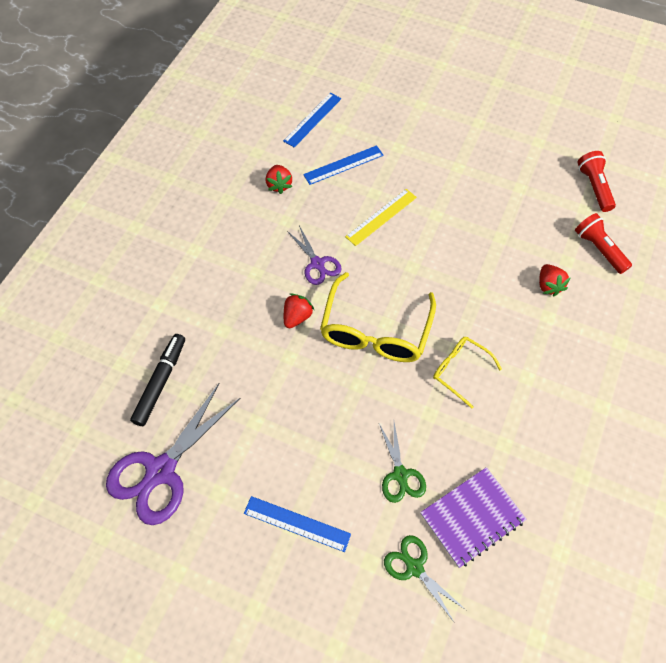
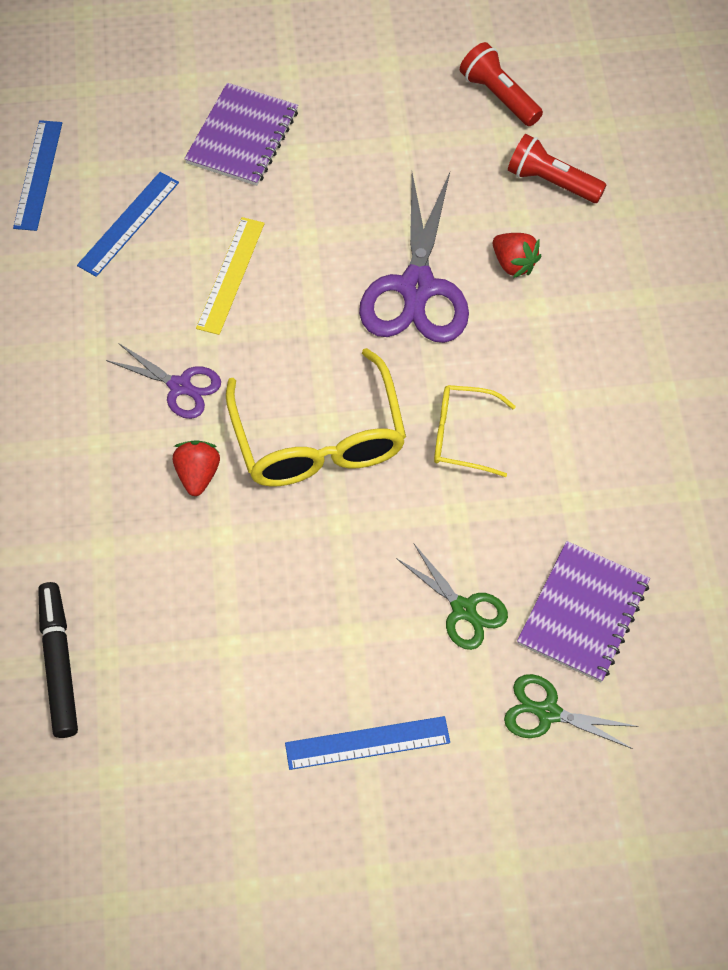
camera: 30 degrees left, 0 degrees up
purple scissors [106,384,240,525] -> purple scissors moved to [359,173,469,343]
red strawberry [266,165,292,194] -> none
none -> purple notebook [184,83,298,186]

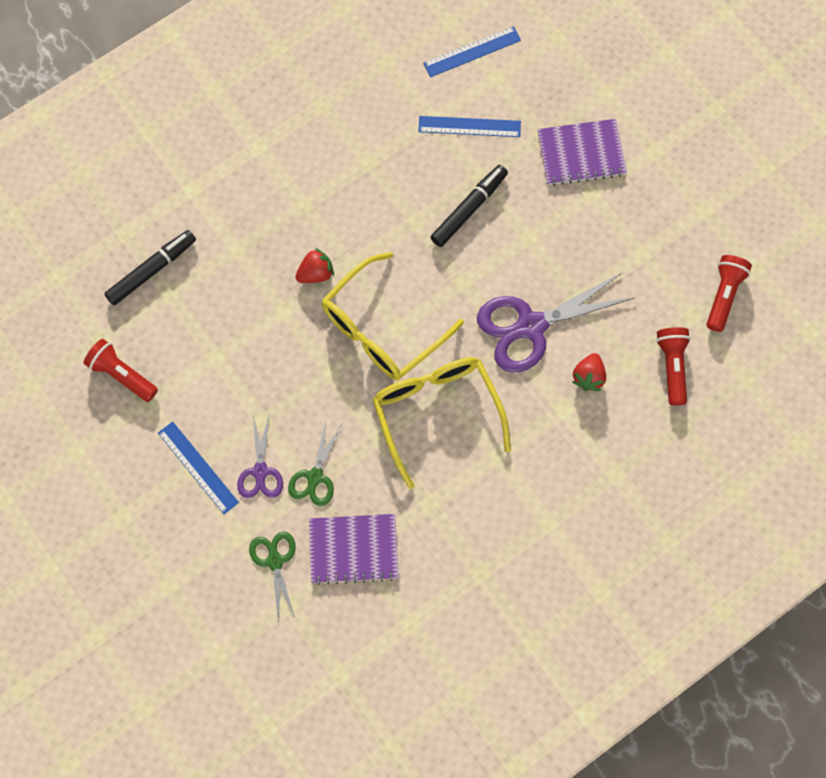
camera: 60 degrees right, 10 degrees up
purple scissors [106,343,221,419] -> purple scissors moved to [237,413,283,498]
yellow ruler [196,217,265,335] -> black marker [431,165,508,247]
yellow glasses [434,385,516,477] -> yellow glasses [373,357,511,489], size x1.81
none -> red flashlight [83,339,158,402]

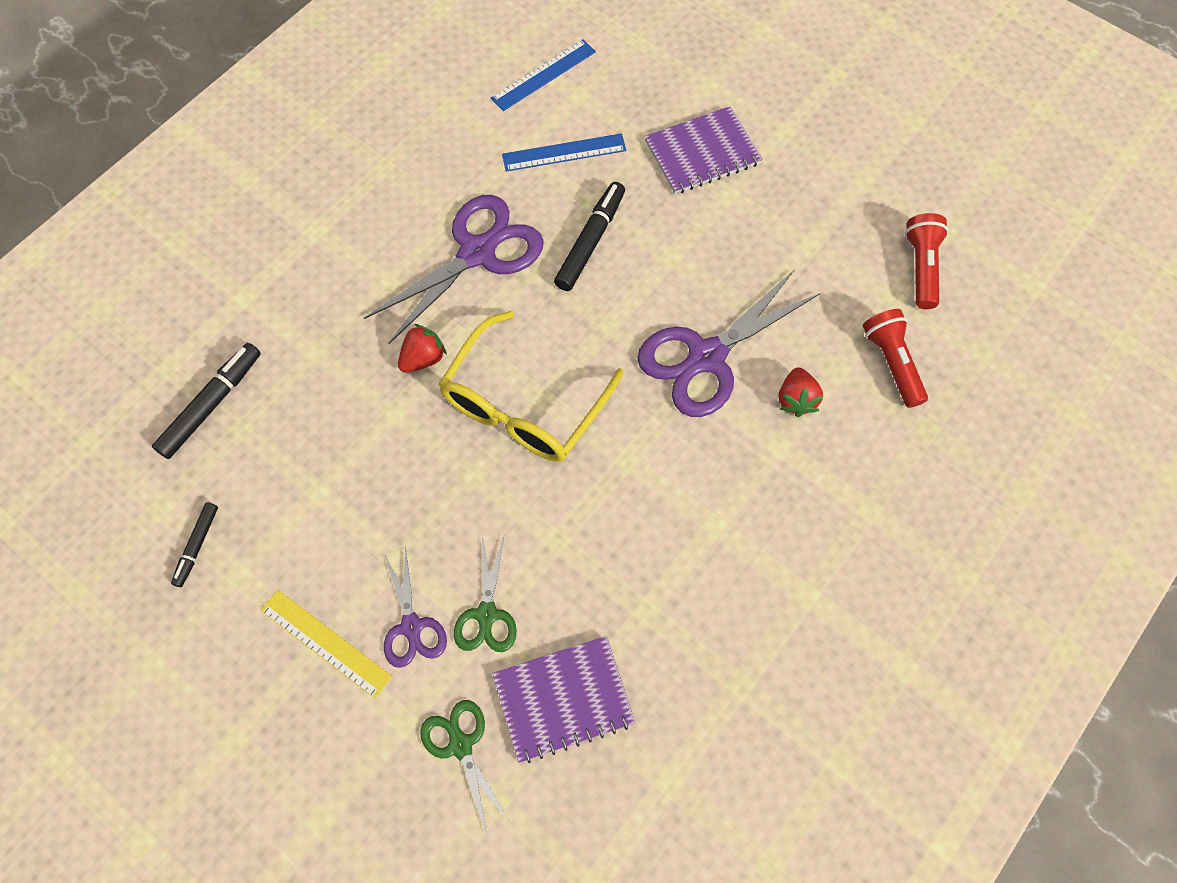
camera: 15 degrees left, 5 degrees down
red flashlight [83,339,158,402] -> black marker [171,502,218,587]
blue ruler [158,421,239,514] -> yellow ruler [261,590,392,698]
yellow glasses [373,357,511,489] -> none
none -> purple scissors [364,195,544,344]

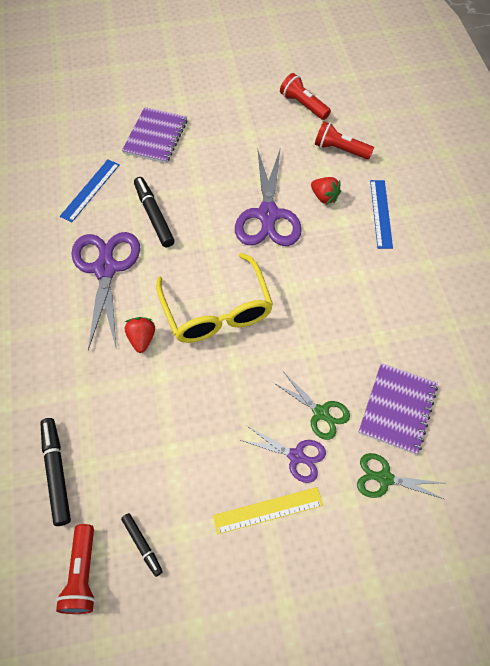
camera: 50 degrees left, 5 degrees down
blue ruler [491,40,596,111] -> blue ruler moved to [370,180,393,249]
none -> red flashlight [56,524,96,614]

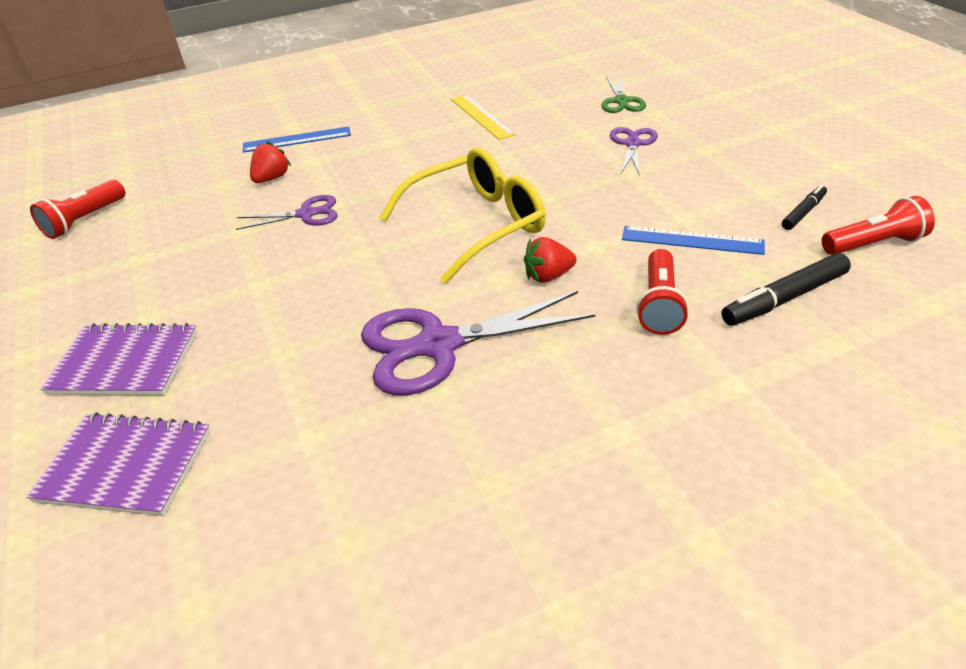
camera: 100 degrees left, 20 degrees down
blue ruler [60,160,120,222] -> blue ruler moved to [622,226,765,255]
black marker [134,177,175,247] -> none
yellow ruler [213,487,323,535] -> yellow ruler moved to [451,95,516,140]
purple scissors [235,147,302,246] -> purple scissors [236,195,338,230], size x0.55
green scissors [274,374,350,440] -> none
red flashlight [315,121,374,160] -> red flashlight moved to [636,249,689,335]
purple notebook [358,363,438,455] -> purple notebook moved to [26,412,210,516]

